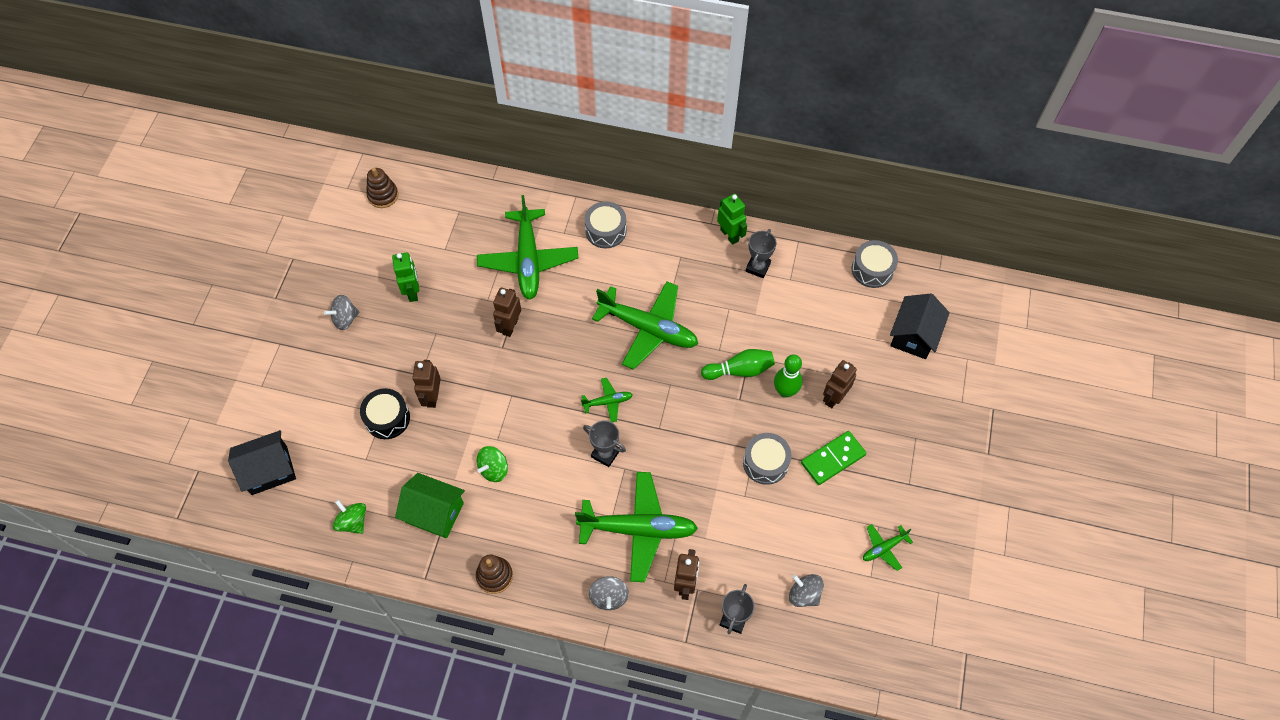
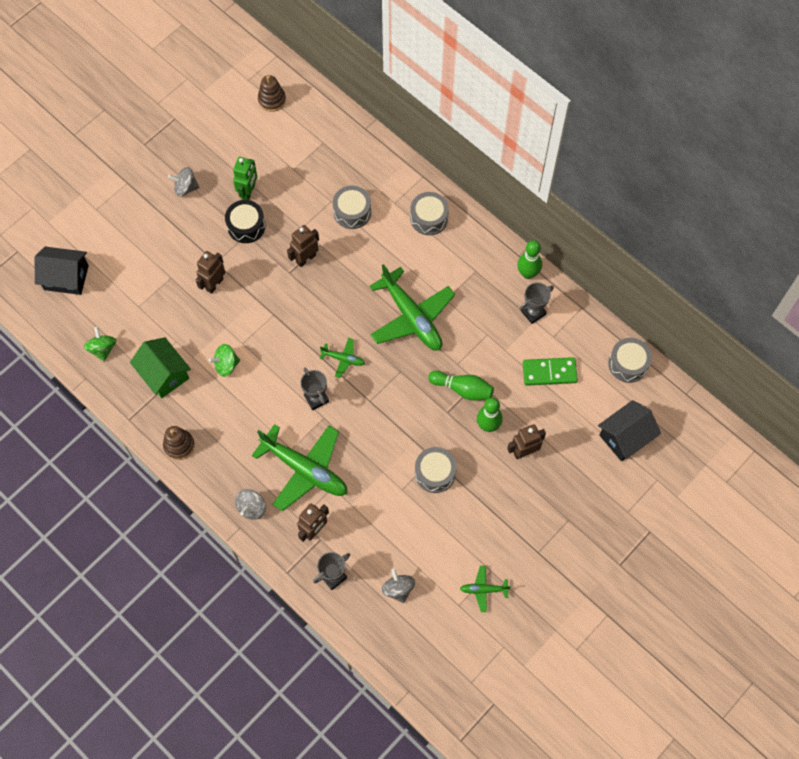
camera: 30 degrees right, 5 degrees up
black drum [360,388,410,439] -> black drum moved to [225,200,266,243]
green plane [477,195,578,300] -> grey drum [333,186,371,229]
green robot [717,194,747,245] -> green bowling pin [517,240,542,279]
green domino [801,431,866,485] -> green domino moved to [523,357,578,386]

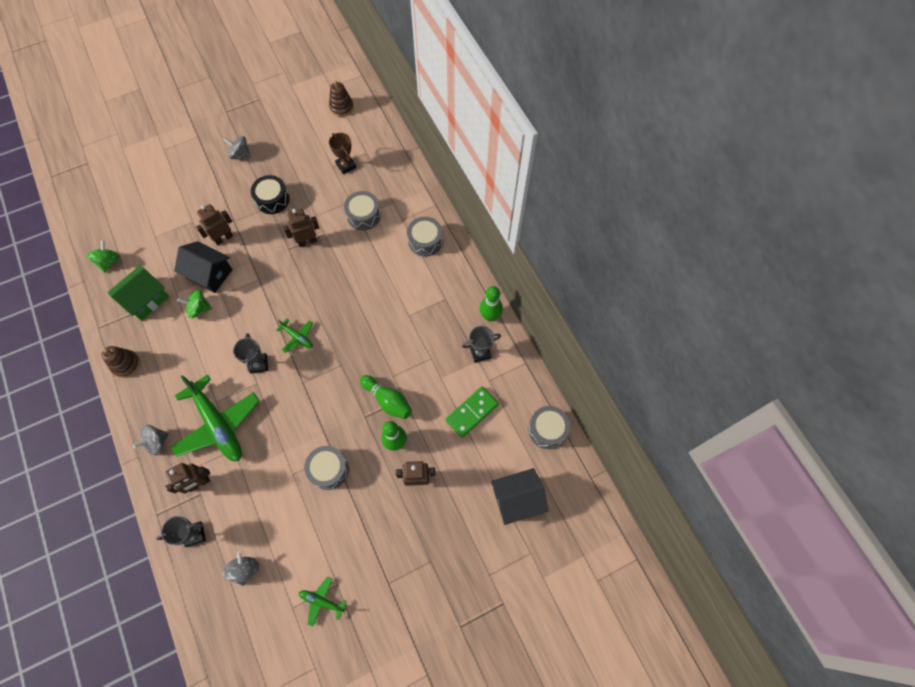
camera: 20 degrees right, 0 degrees up
black house [35,247,89,295] -> black house moved to [174,241,233,293]
green house [130,337,191,398] -> green house turned 60 degrees clockwise [108,265,169,321]
green robot [233,157,257,200] -> none
green plane [370,264,455,351] -> none
green domino [523,357,578,386] -> green domino turned 60 degrees counterclockwise [446,387,499,438]
none -> brown trophy [329,133,356,174]

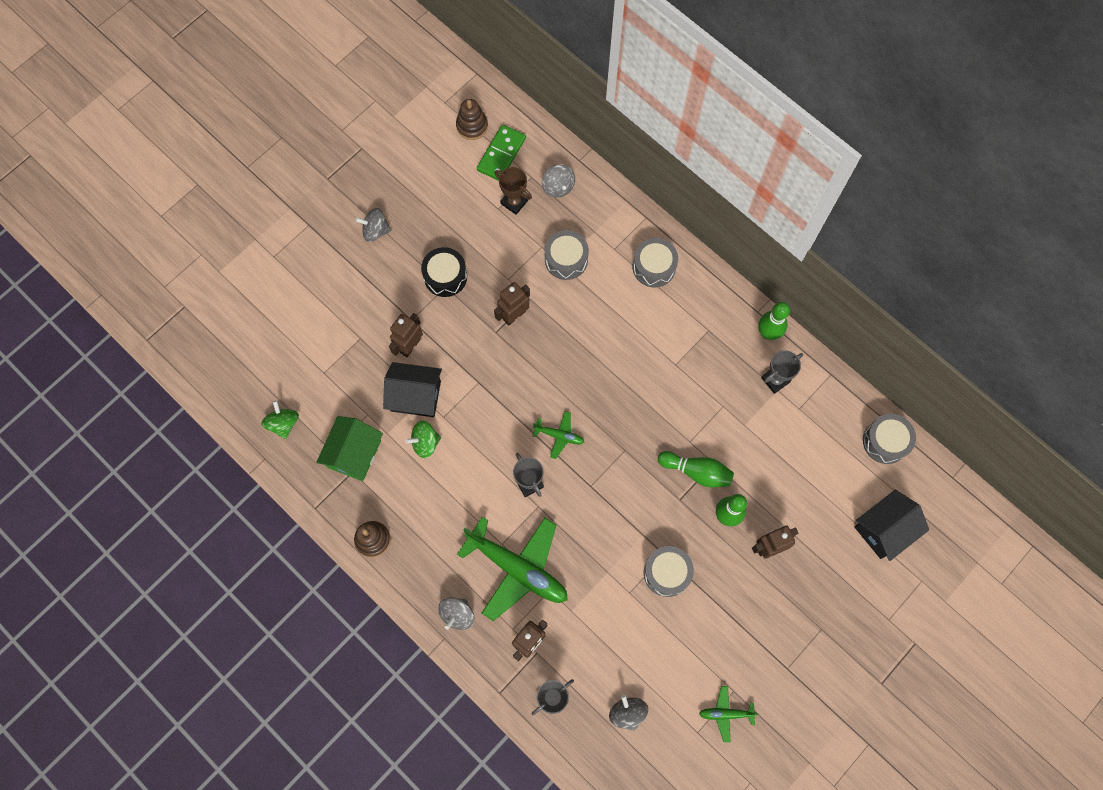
camera: 20 degrees left, 5 degrees up
green domino [446,387,499,438] -> green domino moved to [477,125,526,181]
none -> grey spinning top [542,164,575,198]

